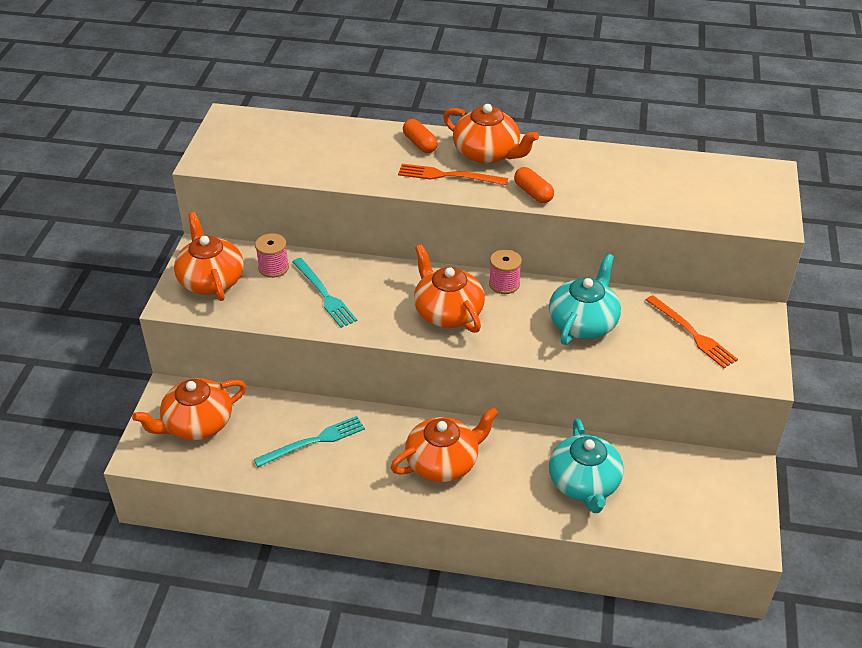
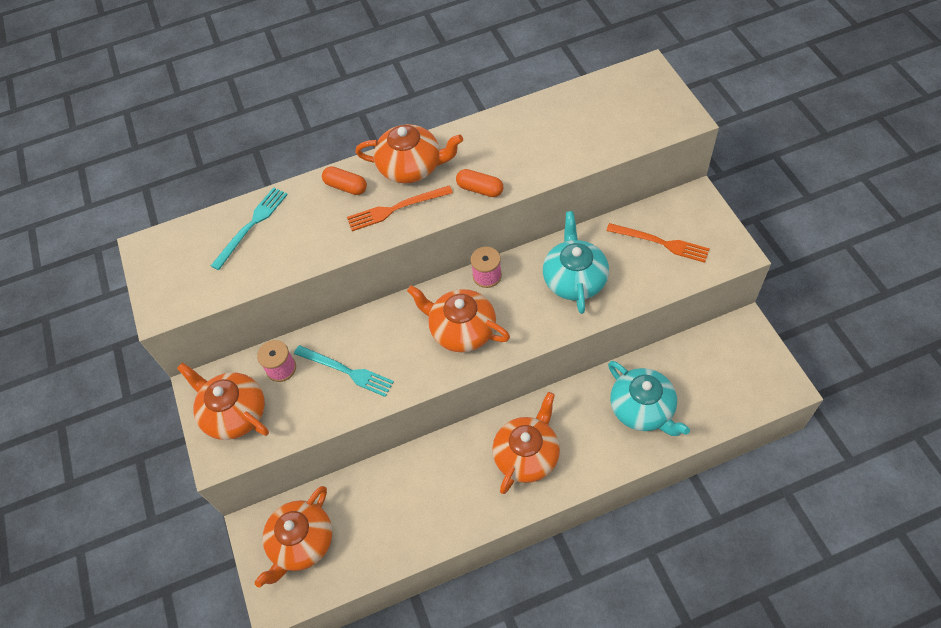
camera: 25 degrees left, 15 degrees up
turquoise fork [254,416,365,467] -> turquoise fork moved to [211,187,288,270]

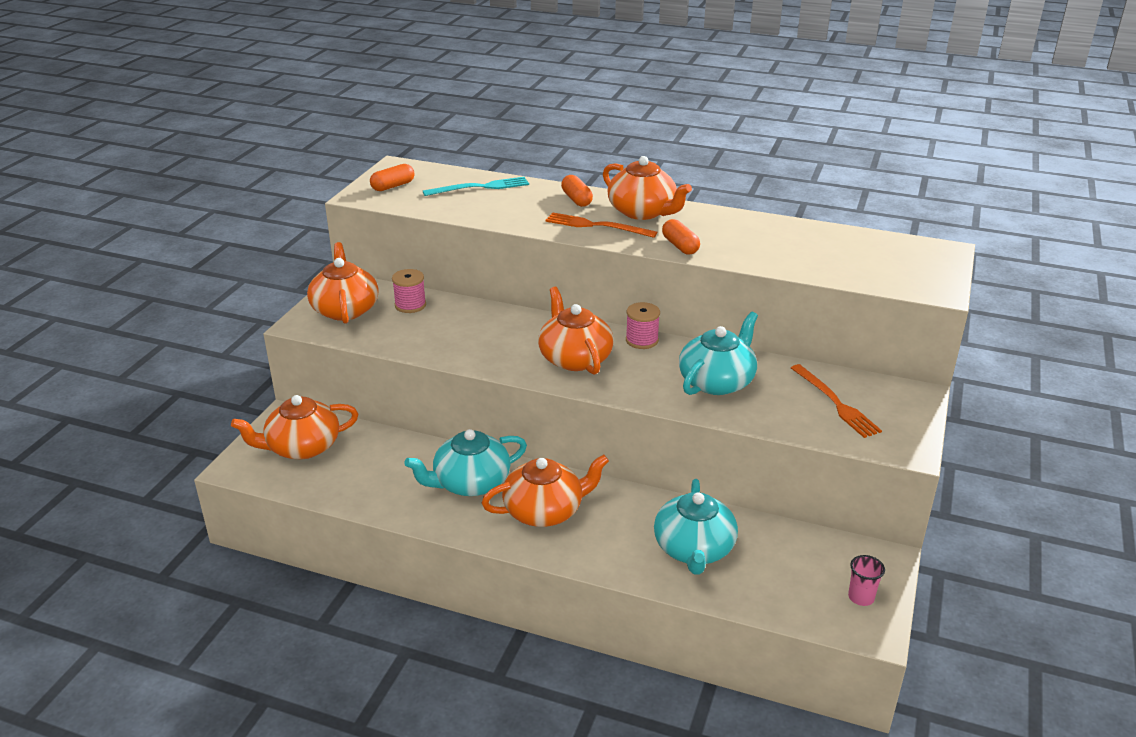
camera: 35 degrees right, 25 degrees down
turquoise fork [294,345,394,397] -> none
none -> orange capsule [370,164,415,191]
none -> turquoise teapot [405,429,527,496]
none -> pink cup [848,555,885,606]

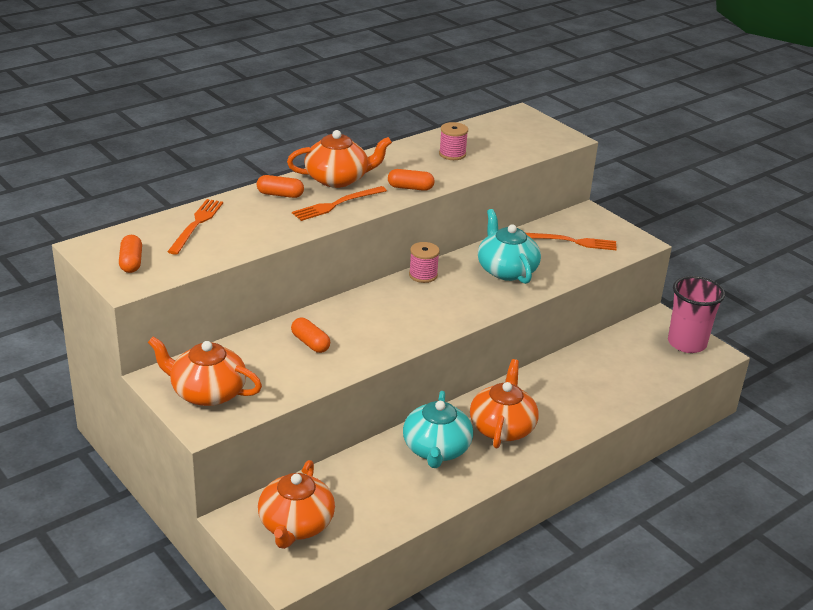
camera: 60 degrees left, 0 degrees up
pink spool [392,269,426,313] -> pink spool moved to [439,122,468,160]
turquoise fork [423,177,529,196] -> orange fork [167,199,223,255]
orange teapot [538,287,614,375] -> none
turquoise teapot [654,479,738,575] -> none
pink cup [848,555,885,606] -> pink cup [668,276,725,353], size x2.16
none -> orange capsule [291,318,330,353]

